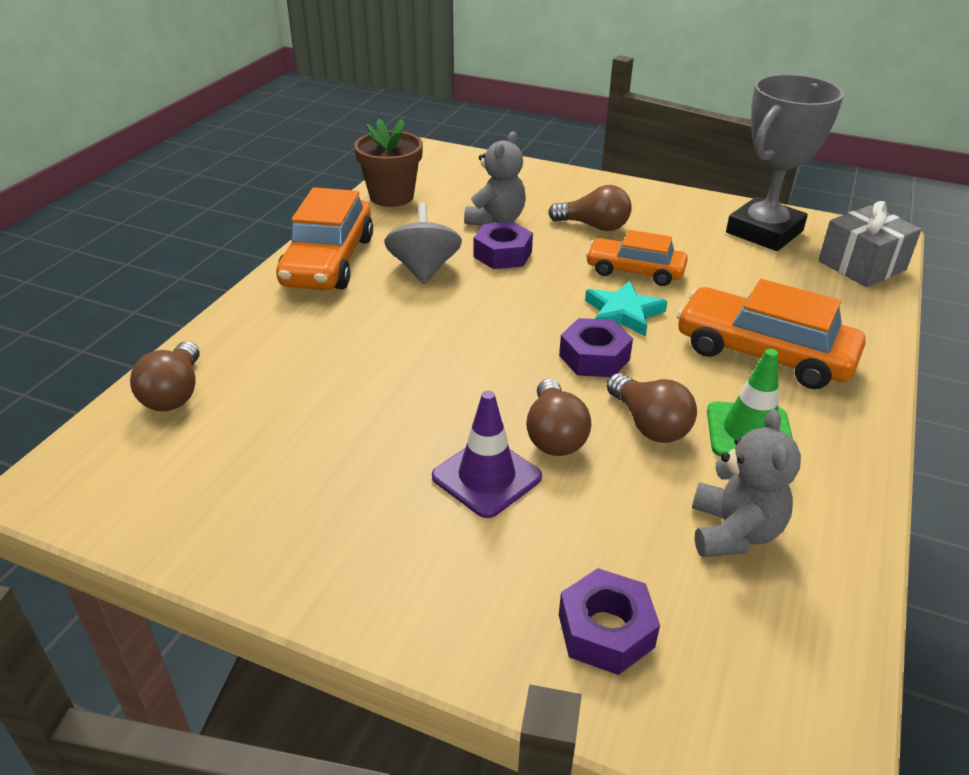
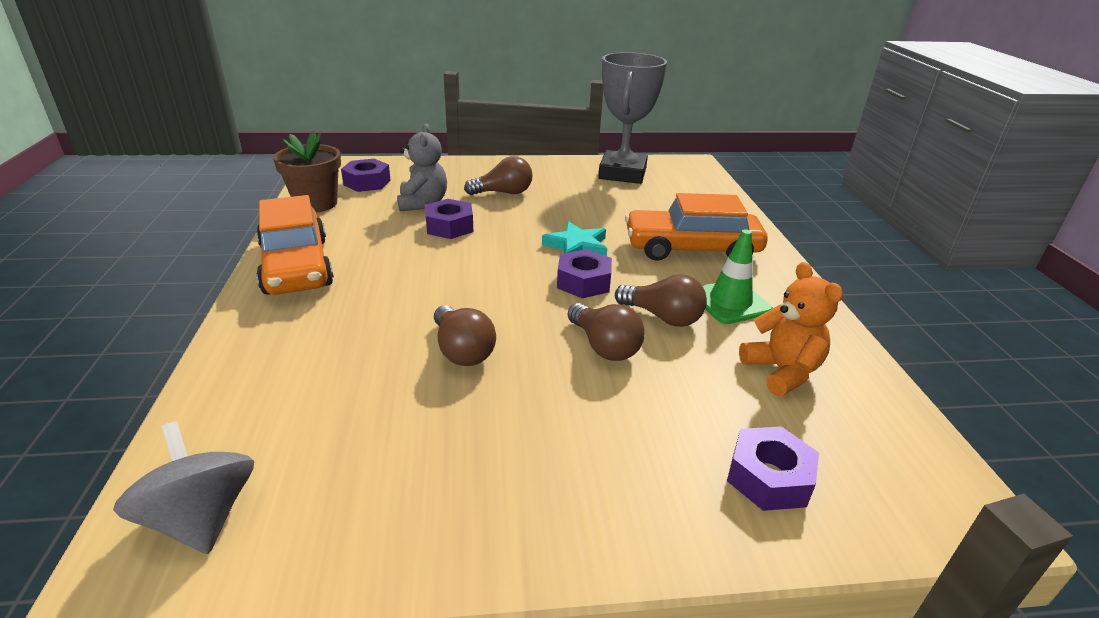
camera: 30 degrees left, 5 degrees down
brown light bulb [130,341,200,412] -> brown light bulb moved to [434,305,496,366]
grey spinning top [384,203,462,284] -> grey spinning top moved to [113,422,254,554]
purple traffic cone [432,391,542,518] -> none
orange car [586,230,688,286] -> none
grey teddy bear [692,409,801,557] -> orange teddy bear [739,262,843,396]
grey gift [818,201,922,287] -> none
none -> purple nut [341,159,391,192]

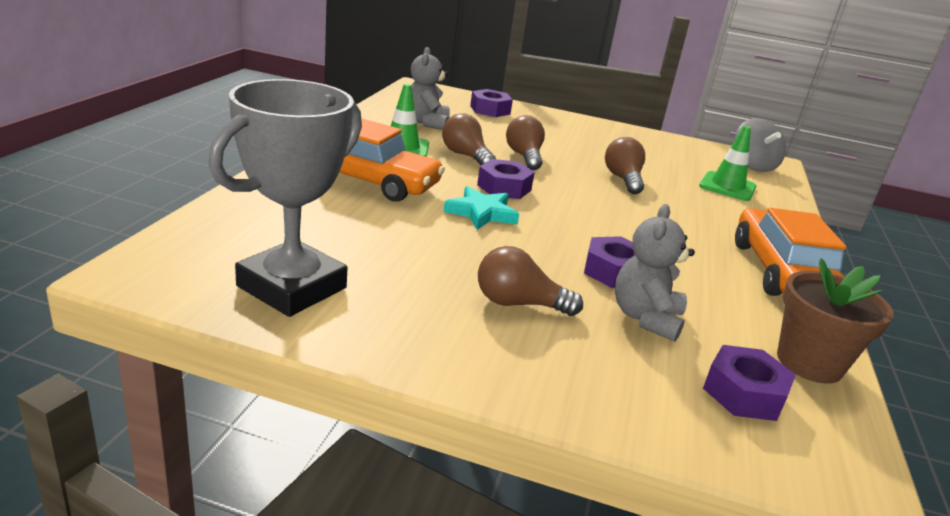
camera: 160 degrees left, 5 degrees down
orange teddy bear [739,262,843,396] -> grey teddy bear [411,47,450,130]
none -> green traffic cone [699,126,756,201]

